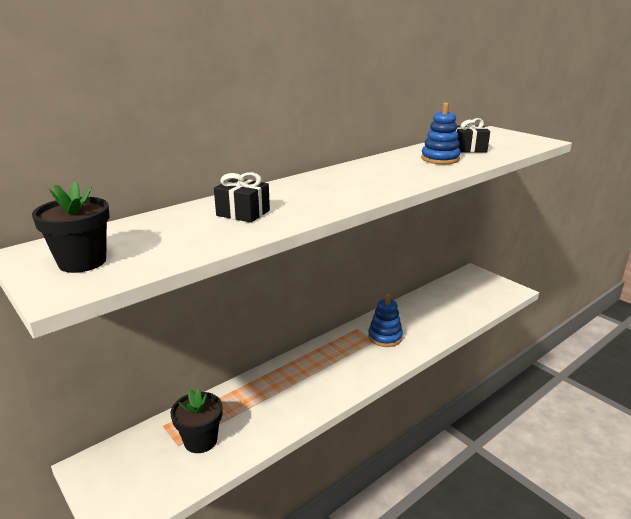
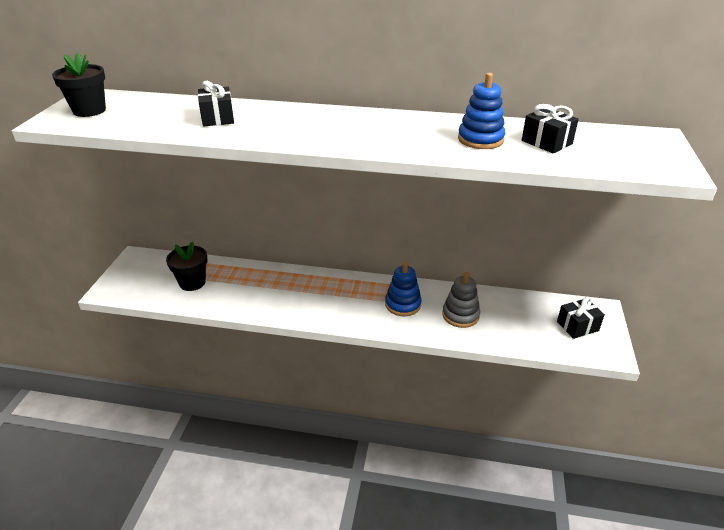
camera: 50 degrees right, 10 degrees up
none -> grey stacking toy [442,272,480,328]
none -> black gift [557,297,605,339]

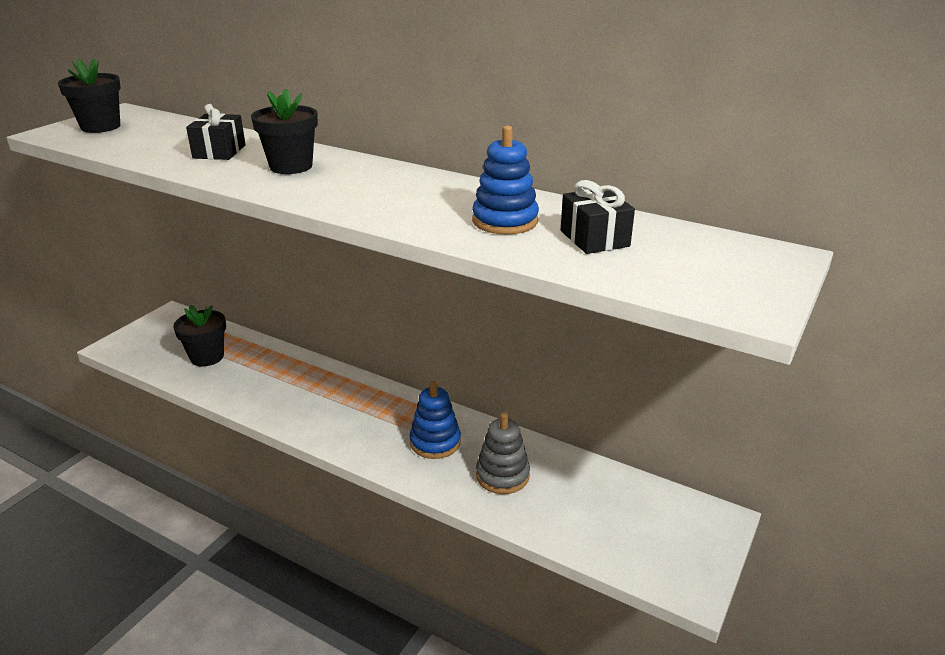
camera: 20 degrees right, 5 degrees down
black gift [557,297,605,339] -> none
none -> black flower pot [251,89,318,174]

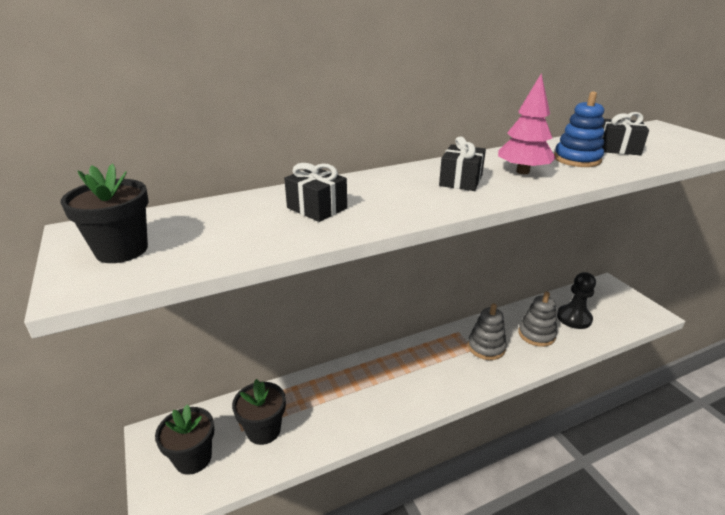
camera: 55 degrees left, 0 degrees up
black flower pot [251,89,318,174] -> black flower pot moved to [155,405,215,475]
blue stacking toy [410,381,461,459] -> grey stacking toy [468,303,507,360]
none -> black gift [439,136,486,191]
none -> pink tree [498,74,556,174]
none -> black pawn [557,272,596,329]

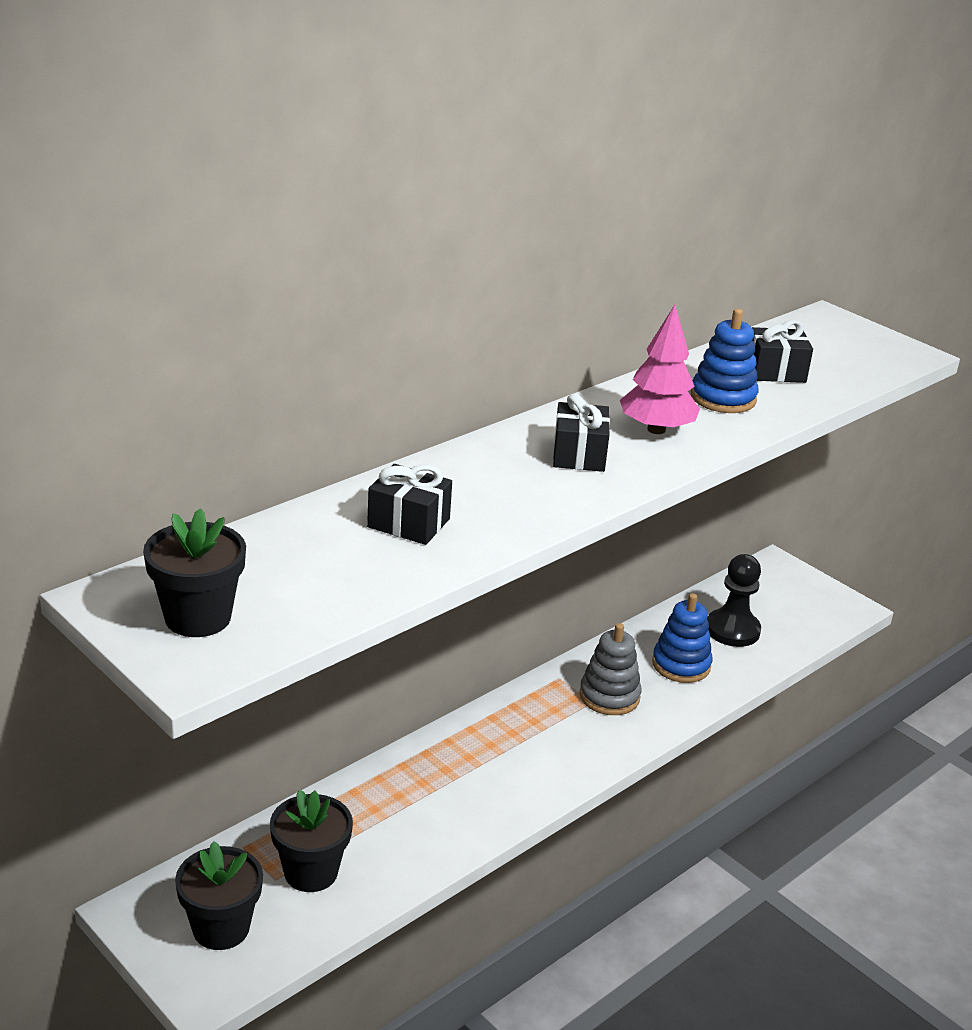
camera: 20 degrees left, 0 degrees up
grey stacking toy [518,291,557,347] -> blue stacking toy [652,593,712,683]

